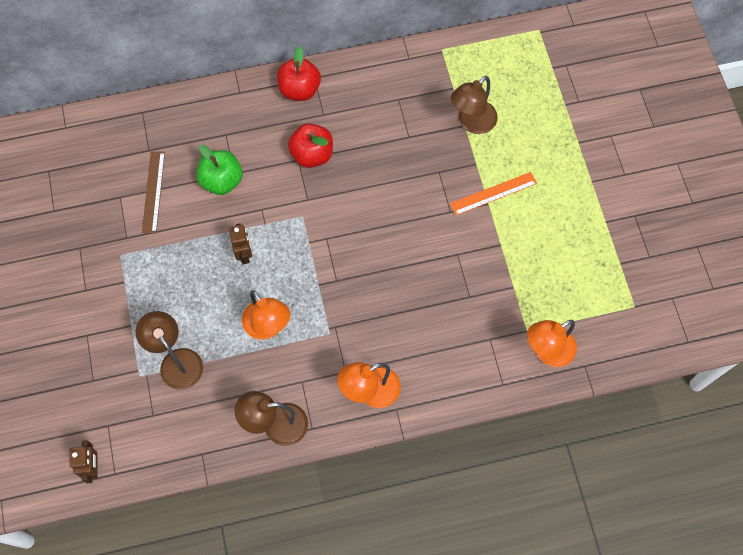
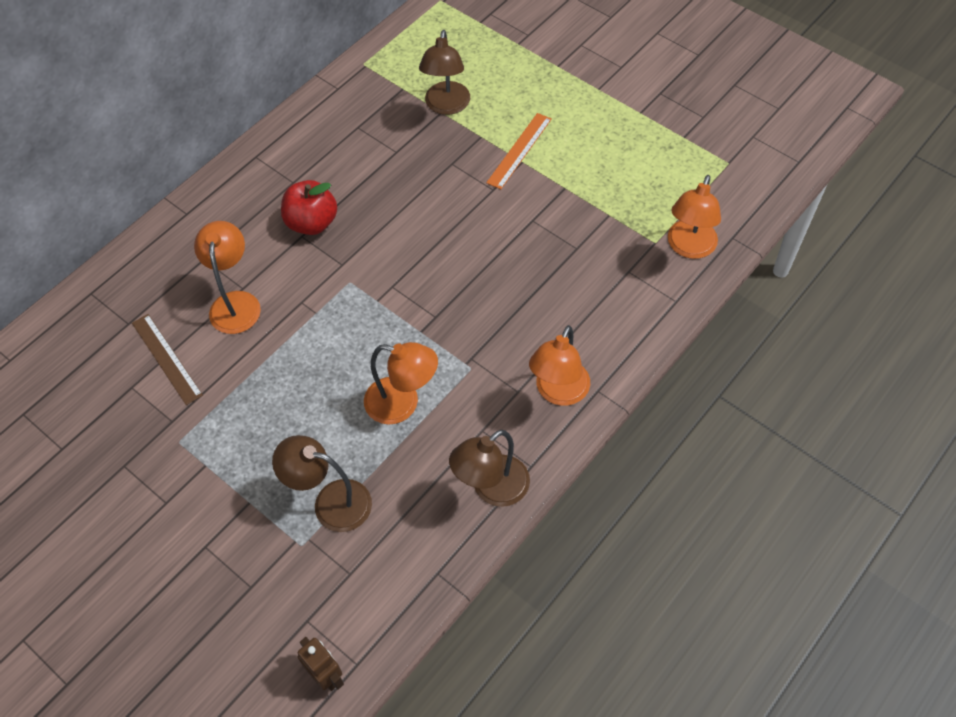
camera: 35 degrees left, 10 degrees down
green apple [196,145,242,195] -> orange lamp [194,221,261,334]
brown robot [229,223,252,264] -> none
red apple [277,46,321,101] -> none

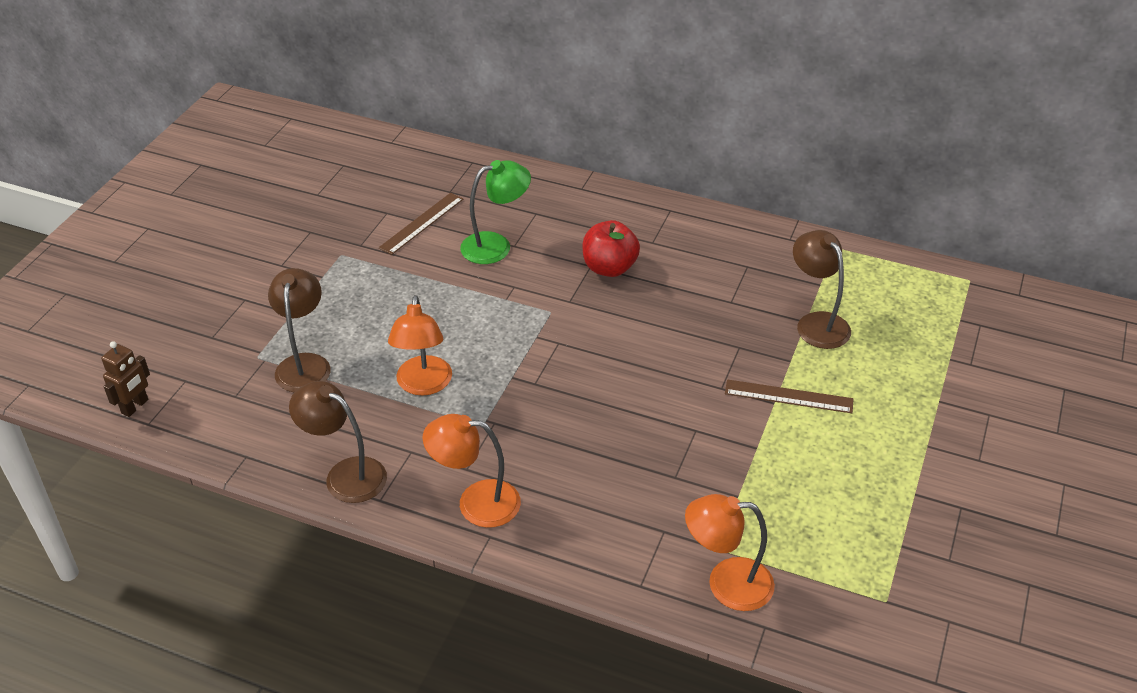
camera: 70 degrees right, 15 degrees down
orange lamp [194,221,261,334] -> green lamp [460,160,531,264]
brown lamp [419,30,470,115] -> brown lamp turned 75 degrees clockwise [793,230,851,349]
orange ruler [486,113,552,189] -> brown ruler [725,379,854,413]

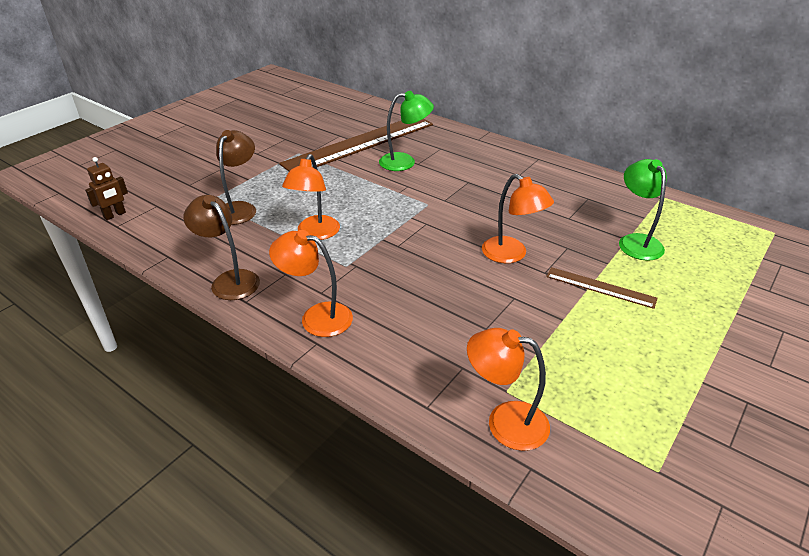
camera: 15 degrees right, 5 degrees down
brown ruler [379,193,463,255] -> brown ruler [279,119,433,171], size x2.21
red apple [582,220,640,277] -> none
brown lamp [793,230,851,349] -> green lamp [619,159,667,260]
none -> orange lamp [482,174,554,263]

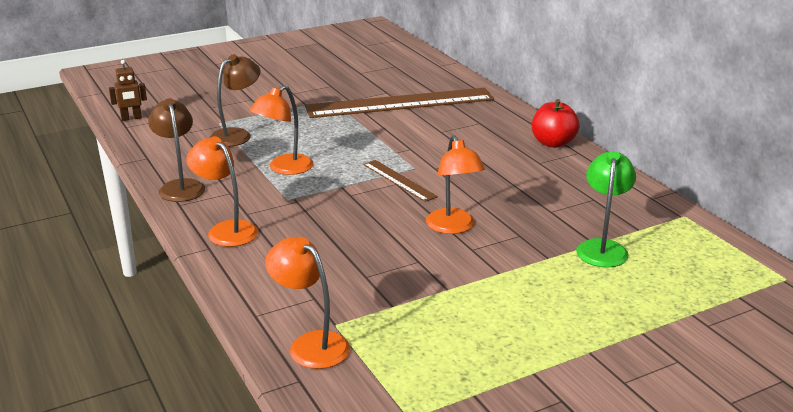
camera: 25 degrees right, 10 degrees down
green lamp [379,91,434,171] -> none
brown ruler [546,267,657,309] -> brown ruler moved to [363,160,438,202]
none -> red apple [532,99,579,148]

